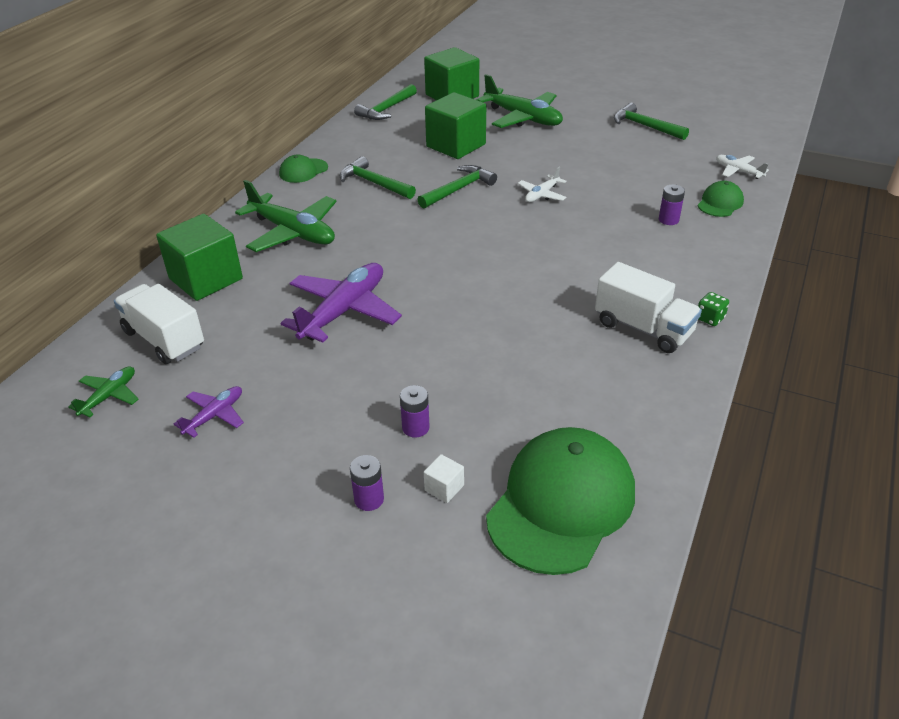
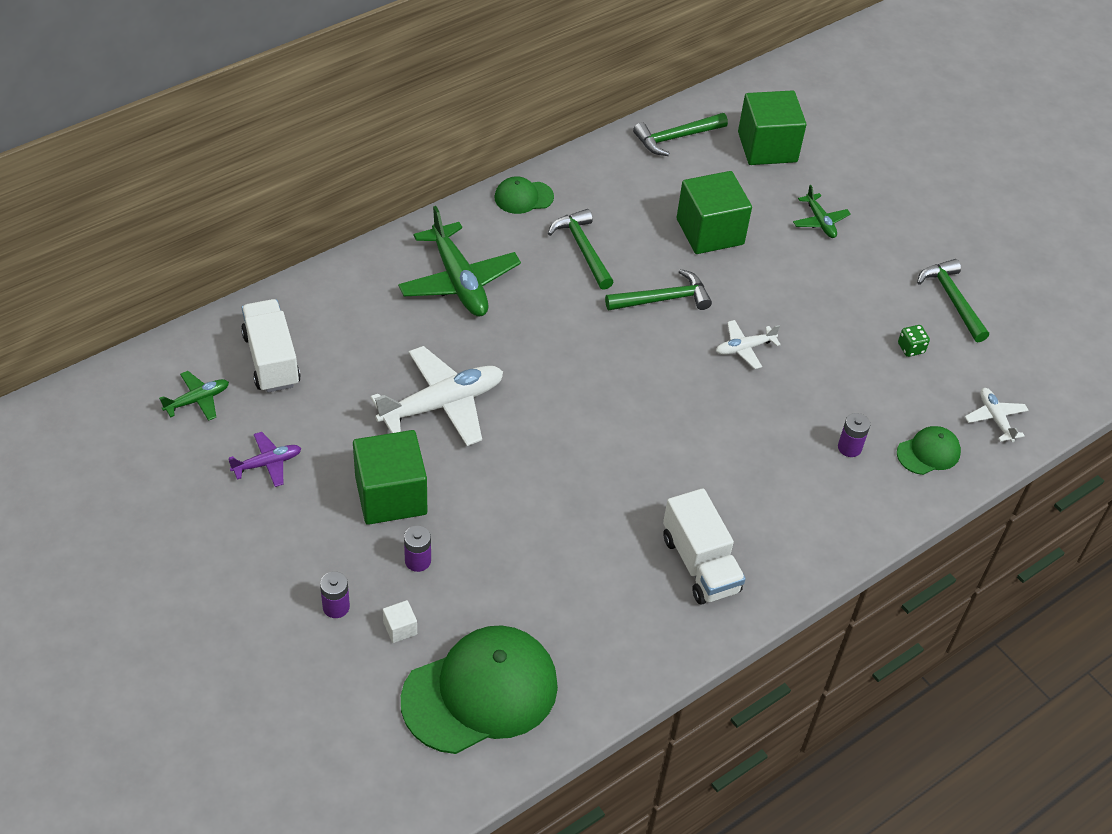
camera: 25 degrees right, 10 degrees up
green cube [156,214,243,301] -> green cube moved to [353,430,427,525]
purple plane [280,263,402,343] -> white plane [370,346,503,446]
green plane [477,74,563,128] -> green plane [793,185,851,238], size x0.51
green dice [698,292,729,326] -> green dice moved to [898,325,930,357]

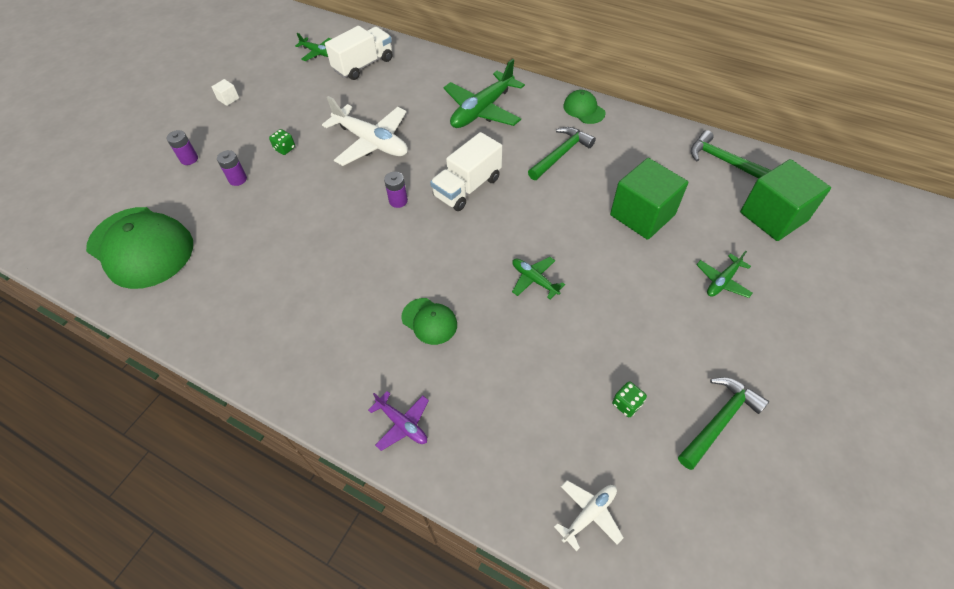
camera: 70 degrees right, 5 degrees up
purple plane [228,432,301,487] -> purple plane moved to [368,391,429,451]
green cube [353,430,427,525] -> green dice [269,129,295,155]
white cube [383,600,417,643] -> white cube moved to [212,79,239,106]
green hammer [605,269,712,310] -> none
white truck [663,488,746,604] -> white truck moved to [430,132,502,211]
white plane [716,320,781,369] -> green plane [512,257,565,299]
purple battery [838,413,870,457] -> purple battery moved to [384,172,408,208]
green cap [897,426,961,475] -> green cap moved to [401,298,457,345]

